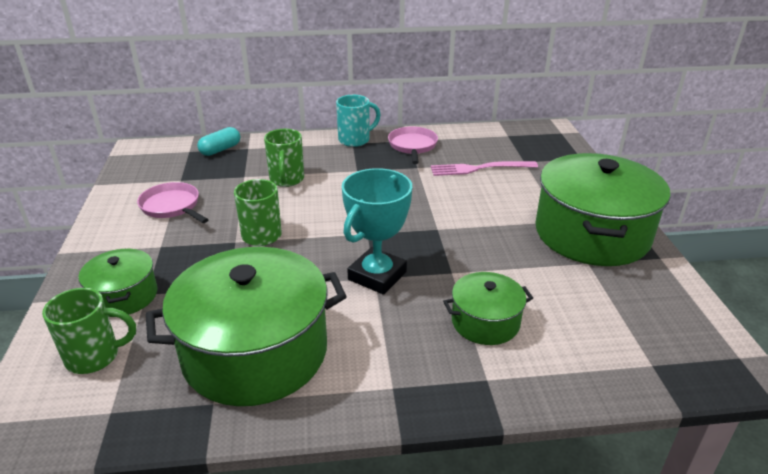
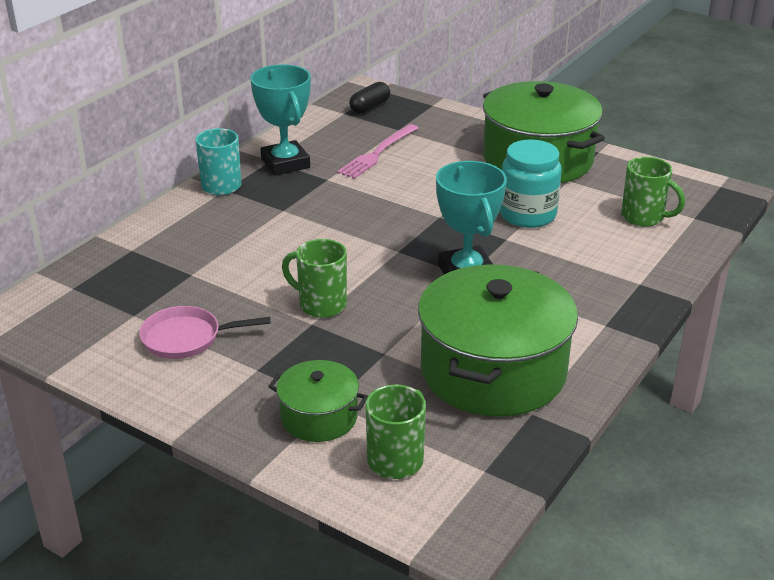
camera: 50 degrees left, 0 degrees up
turquoise capsule [197,127,240,156] -> none
green mug [264,129,304,187] -> green mug moved to [621,157,685,227]
pink pan [388,126,438,164] -> turquoise trophy [250,64,311,175]
green pot [443,272,533,345] -> none
none -> black capsule [349,82,390,114]
none -> turquoise jar [500,139,562,228]

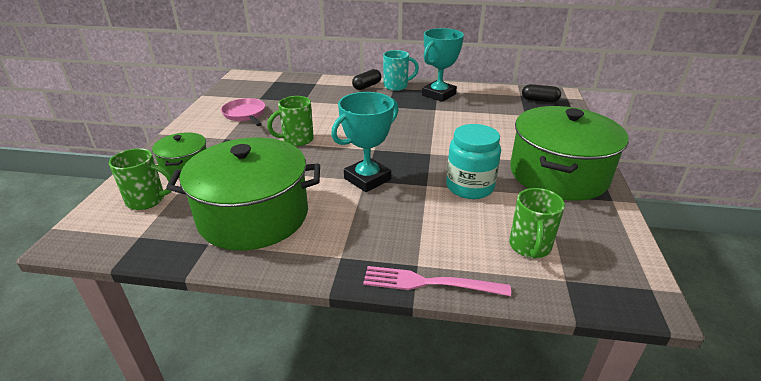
camera: 65 degrees right, 0 degrees up
green mug [282,239,347,318] -> green mug turned 120 degrees counterclockwise [267,96,314,146]
pink fork [337,124,418,179] -> pink fork moved to [363,266,511,296]
none -> black capsule [352,69,381,90]

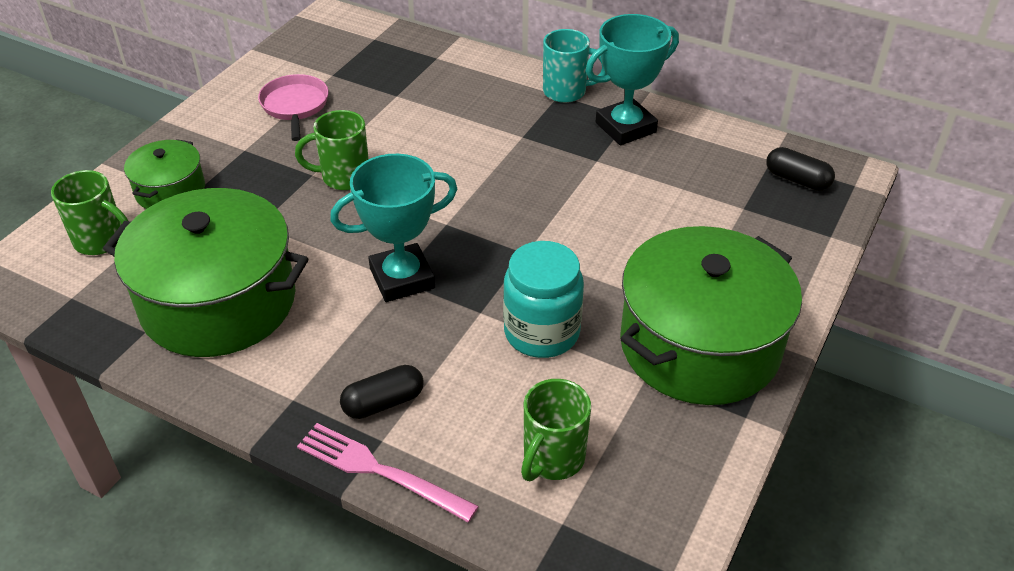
camera: 20 degrees right, 10 degrees up
black capsule [352,69,381,90] -> black capsule moved to [340,365,424,419]

